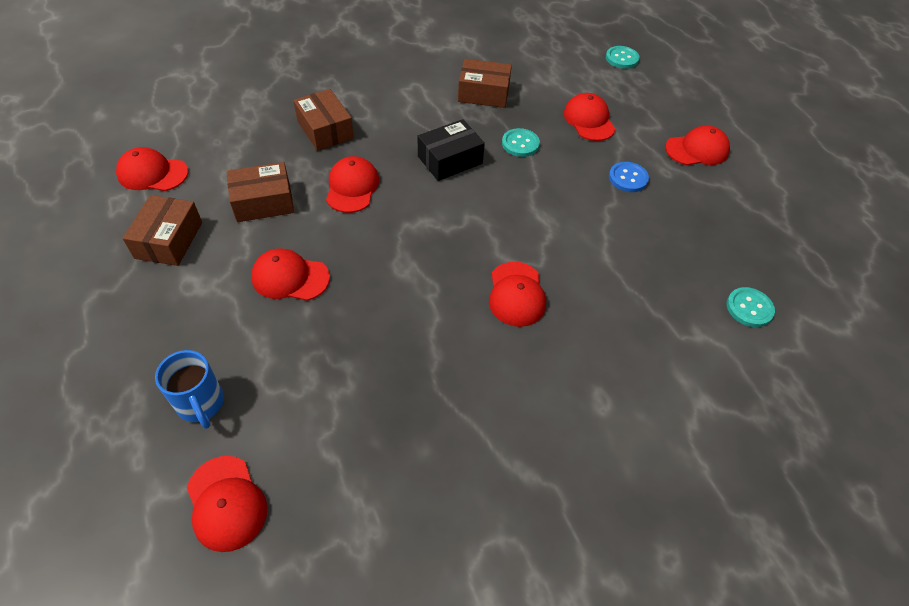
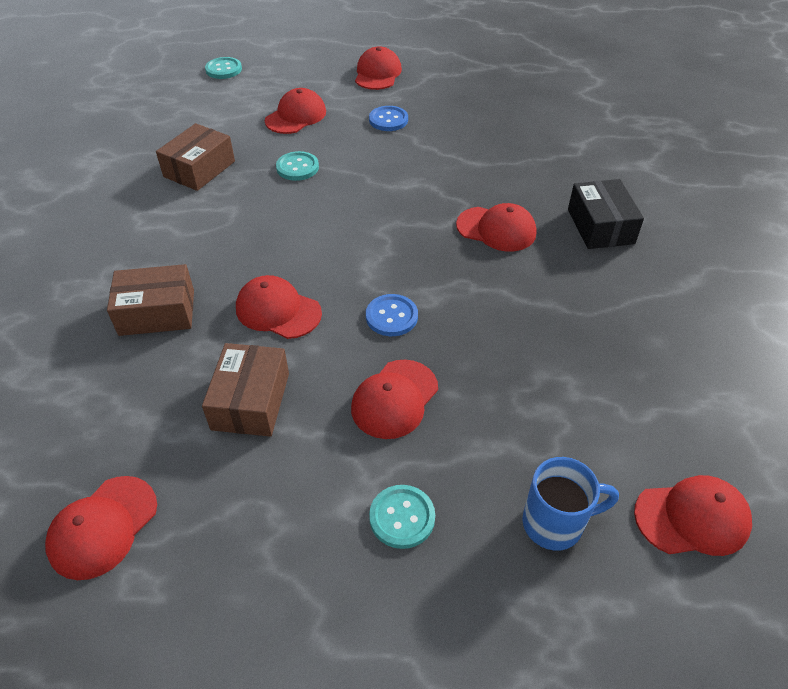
camera: 65 degrees left, 5 degrees down
brown box [123,195,202,266] -> none
black box [418,119,485,181] -> black box moved to [568,179,644,249]
red cap [564,93,615,141] -> red cap turned 120 degrees clockwise [265,88,326,134]
turquoise button [727,287,775,327] -> turquoise button moved to [369,485,435,549]
none -> blue button [366,294,418,336]

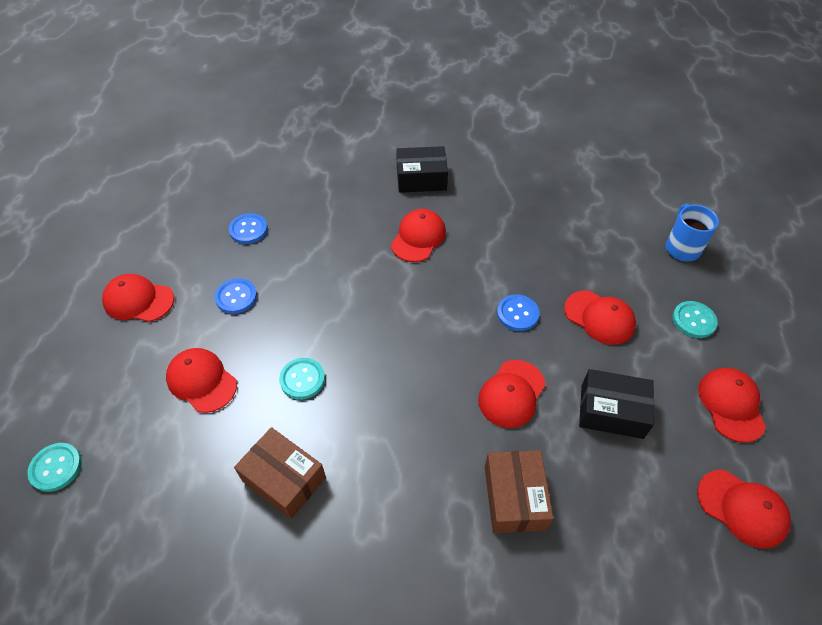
camera: 85 degrees left, 5 degrees up
brown box [202,343,289,437] -> black box [579,369,654,439]
red cap [634,475,752,556] -> red cap moved to [698,368,766,443]
none -> blue button [229,213,268,244]

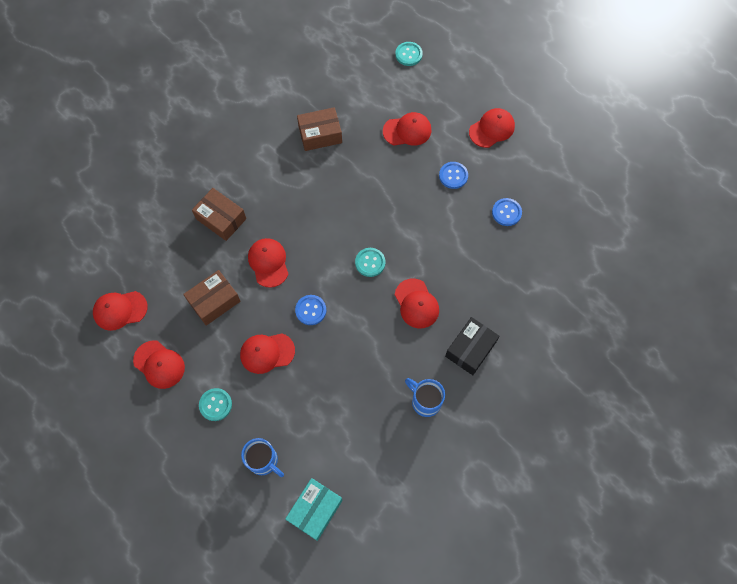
camera: 130 degrees right, 15 degrees up
turquoise button [279,358,325,399] -> turquoise button moved to [355,248,385,277]
black box [579,369,654,439] -> brown box [183,270,241,326]
none -> turquoise box [285,478,343,541]
none -> blue mug [405,378,445,417]

